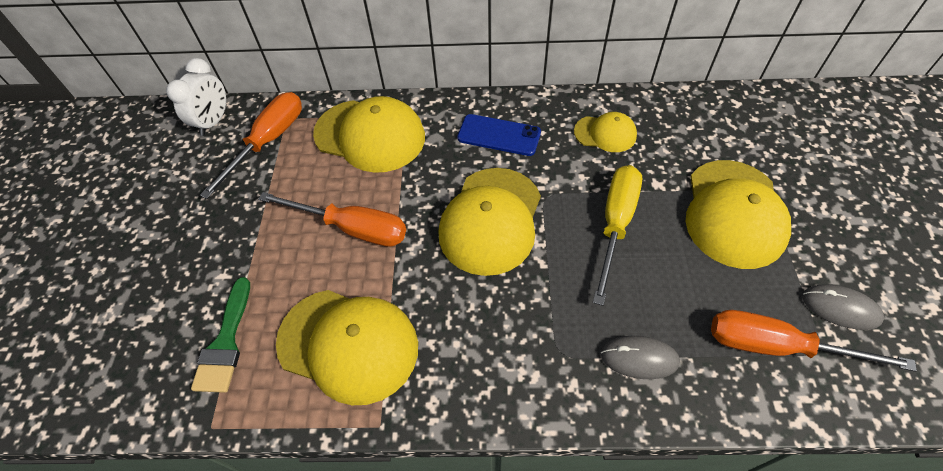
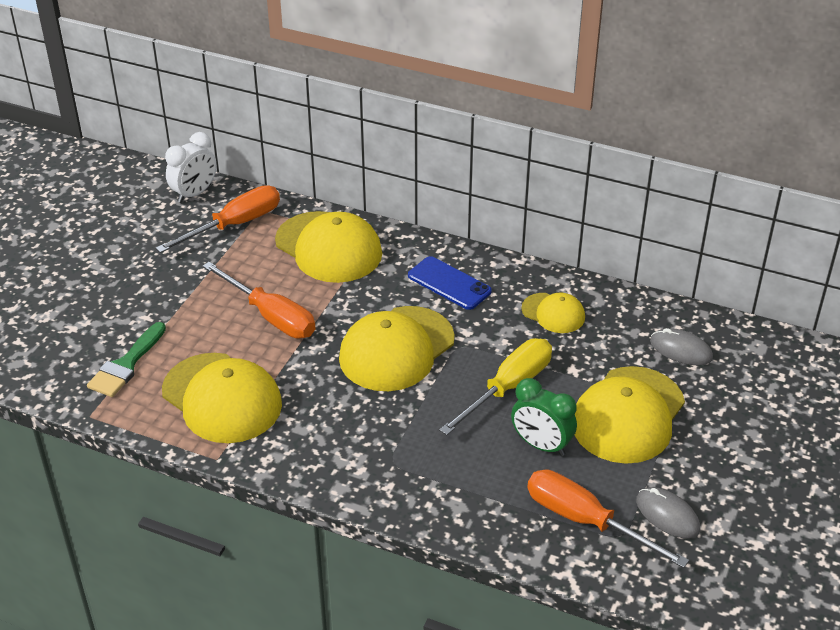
camera: 20 degrees right, 15 degrees down
grey mouse [601,336,680,379] -> grey mouse moved to [650,328,713,365]
none -> green clock [511,378,577,456]

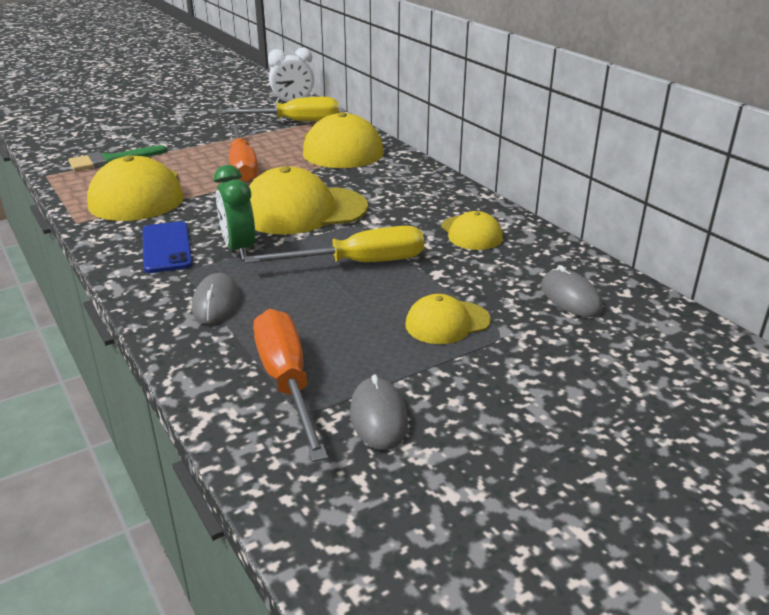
camera: 35 degrees right, 10 degrees down
orange screwdriver [156,186,280,253] -> yellow screwdriver [216,97,339,121]
blue phone [408,256,492,310] -> blue phone moved to [142,221,193,273]
green clock [511,378,577,456] -> green clock moved to [214,165,255,260]
yellow cap [574,366,685,464] -> yellow cap [405,294,491,344], size x0.53
none -> grey mouse [192,273,240,324]

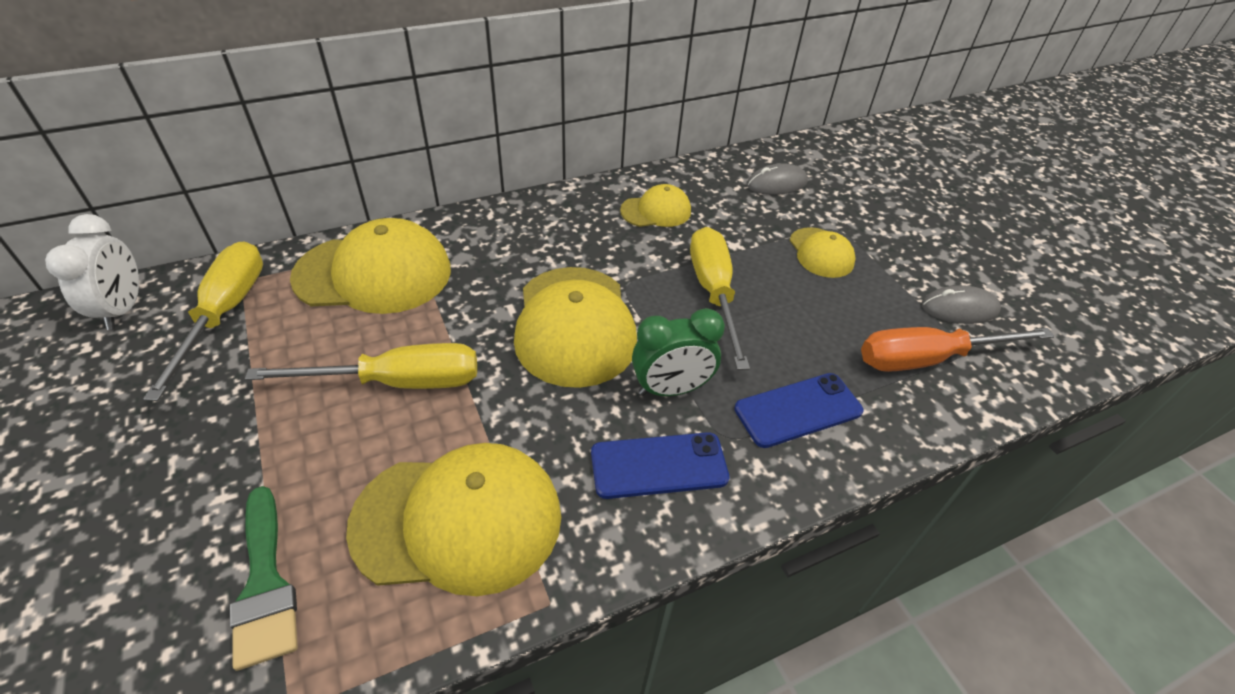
camera: 85 degrees left, 15 degrees up
grey mouse [192,273,240,324] -> blue phone [734,373,863,448]
orange screwdriver [229,124,258,183] -> yellow screwdriver [245,343,477,389]

